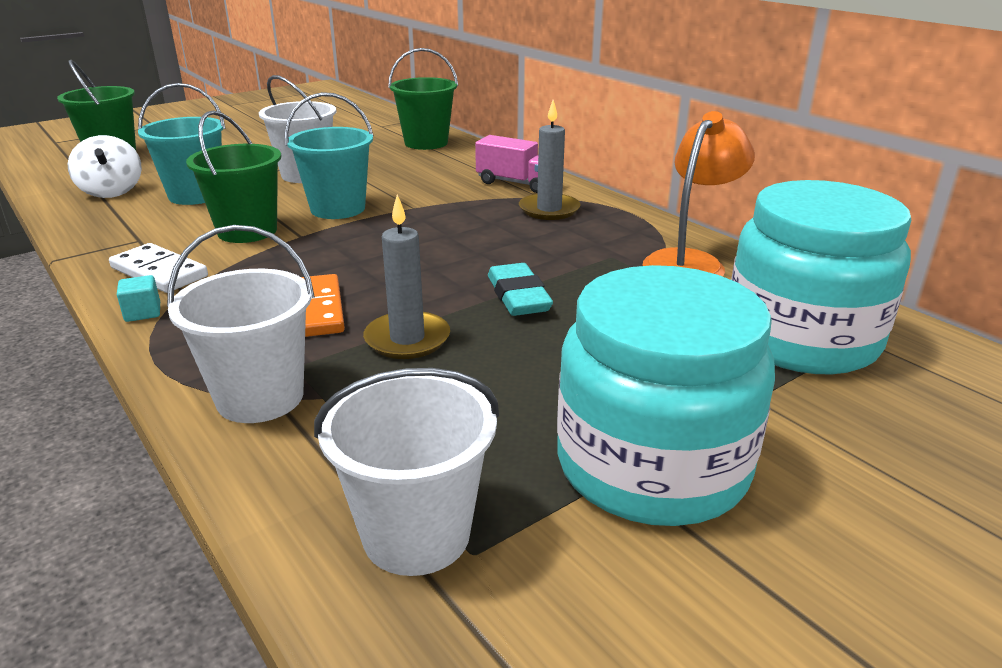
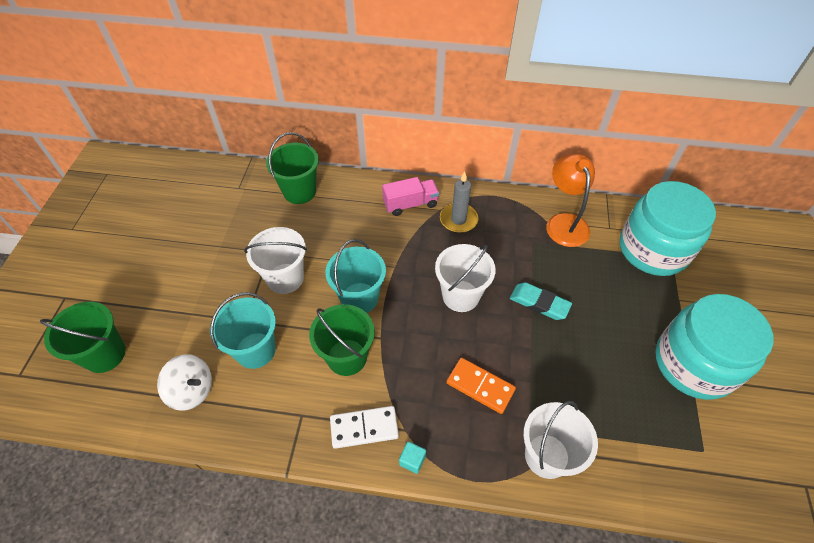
camera: 45 degrees left, 25 degrees up
white bucket [314,368,499,576] -> white bucket moved to [435,244,496,312]
grey candle [363,195,450,359] -> none

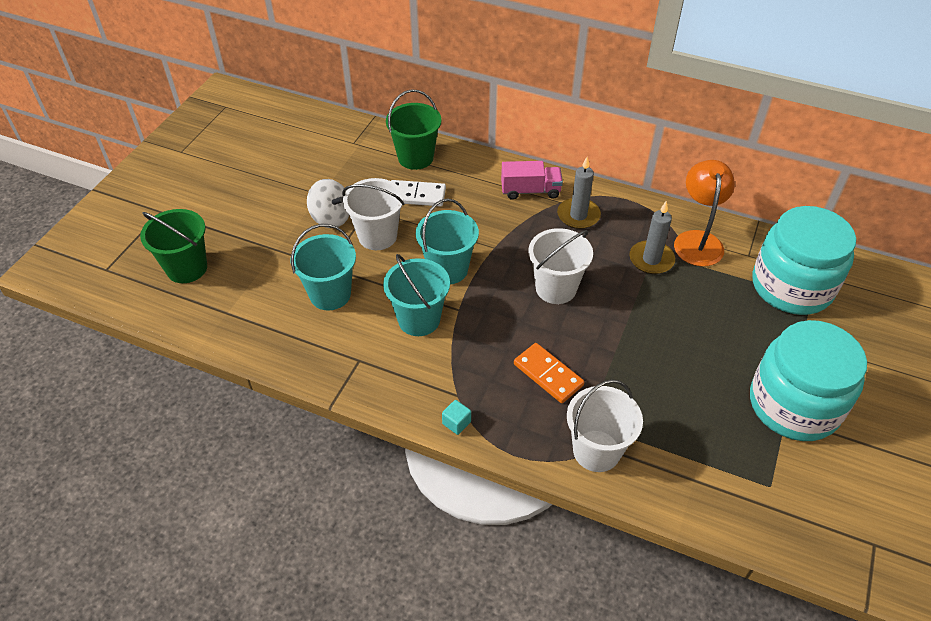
camera: 15 degrees right, 5 degrees down
white spinning top [157,354,212,411] -> white spinning top moved to [307,179,350,228]
green bucket [309,304,375,376] -> turquoise bucket [383,254,450,336]
white domino [330,406,399,449] -> white domino moved to [391,180,446,207]
turquoise eraser [510,282,572,320] -> none
none -> grey candle [629,201,675,274]

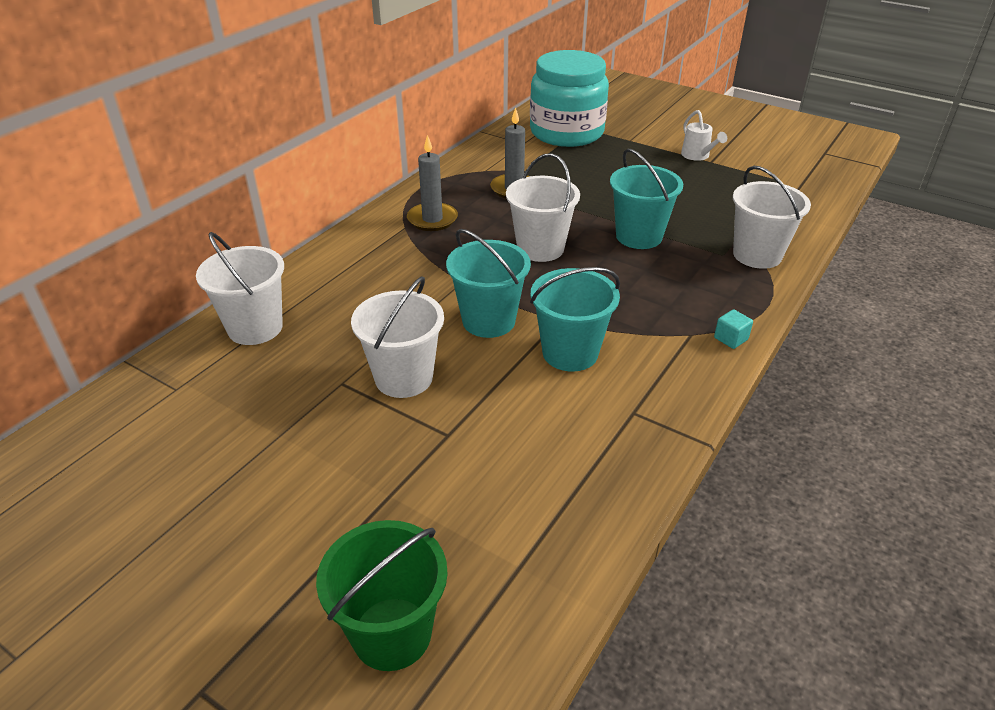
camera: 80 degrees left, 10 degrees down
turquoise bucket [291,224,356,310] -> turquoise bucket moved to [610,149,683,249]
white spinning top [307,179,350,228] -> none
green bucket [386,89,442,170] -> white bucket [196,232,284,345]
white domino [391,180,446,207] -> none
pink truck [501,161,563,200] -> none
orange domino [514,343,584,403] -> none
orange lamp [674,160,735,266] -> none
turquoise jar [750,320,867,441] -> white watering can [681,110,727,161]

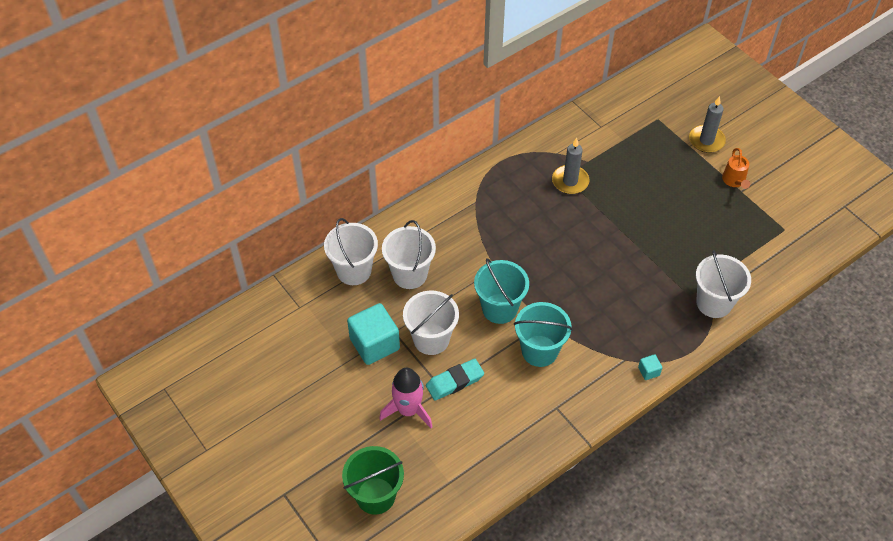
camera: 20 degrees right, 15 degrees up
grey candle [407,135,458,231] -> grey candle moved to [689,96,726,153]
white bucket [506,153,580,262] -> white bucket moved to [382,220,436,289]
turquoise jar [530,50,609,147] -> none
turquoise bucket [610,149,683,249] -> none
white watering can [681,110,727,161] -> orange watering can [722,148,750,189]
none -> turquoise cube [347,303,400,365]
none -> pink rocket [379,368,433,428]
none -> turquoise eraser [426,359,484,401]

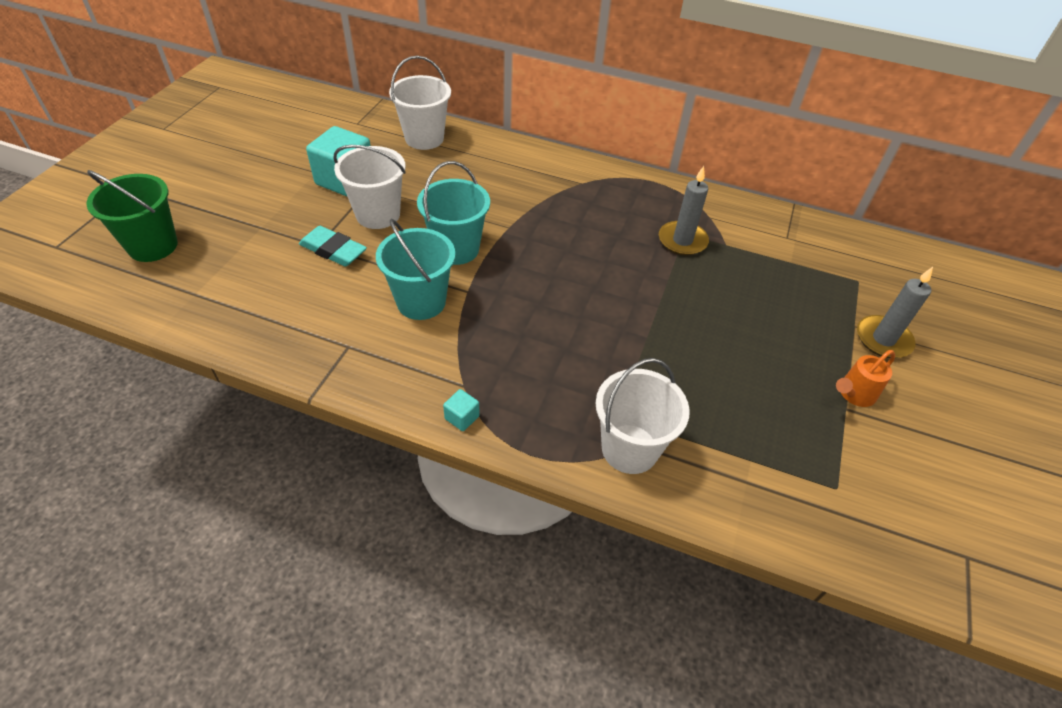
camera: 55 degrees right, 5 degrees down
pink rocket [379,368,433,428] -> none
white bucket [382,220,436,289] -> none

